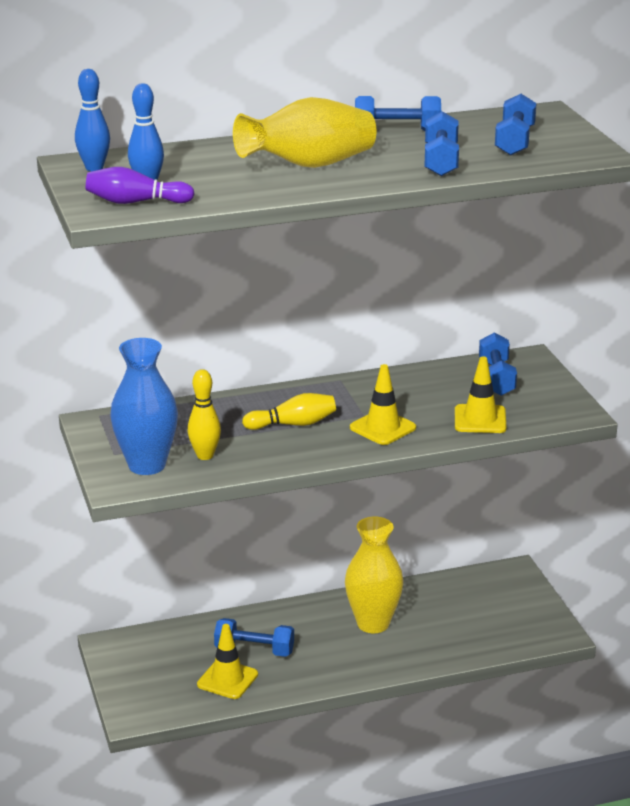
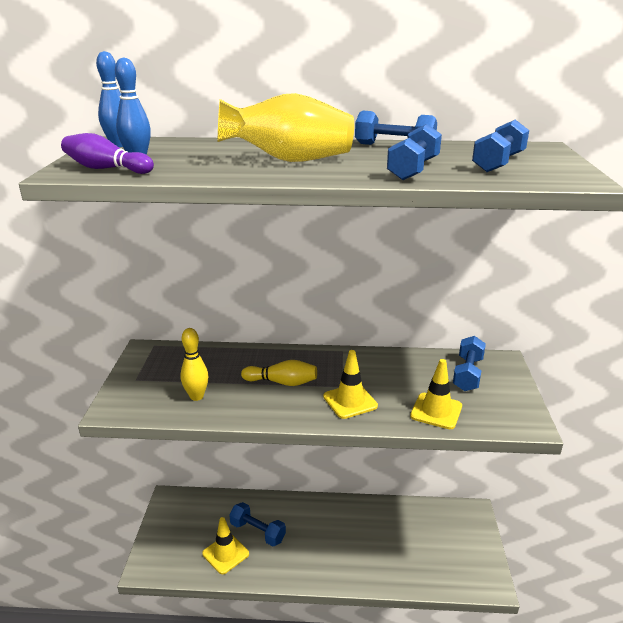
camera: 20 degrees right, 0 degrees up
blue vase [110,338,178,475] -> none
yellow vase [345,517,403,633] -> none

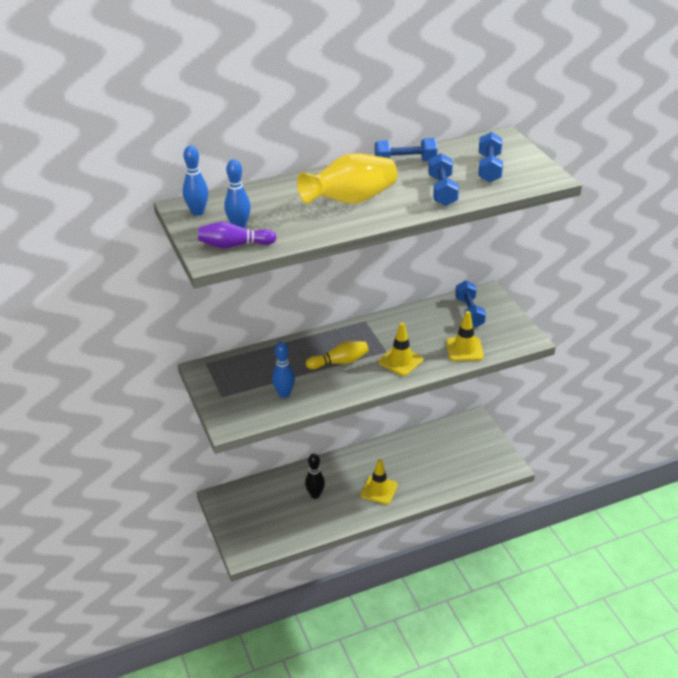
camera: 25 degrees left, 10 degrees up
yellow bowling pin [180,328,209,401] -> blue bowling pin [272,342,295,398]
yellow traffic cone [202,517,249,574] -> yellow traffic cone moved to [361,459,398,505]
blue dumbbell [229,502,286,546] -> black bowling pin [305,453,325,499]

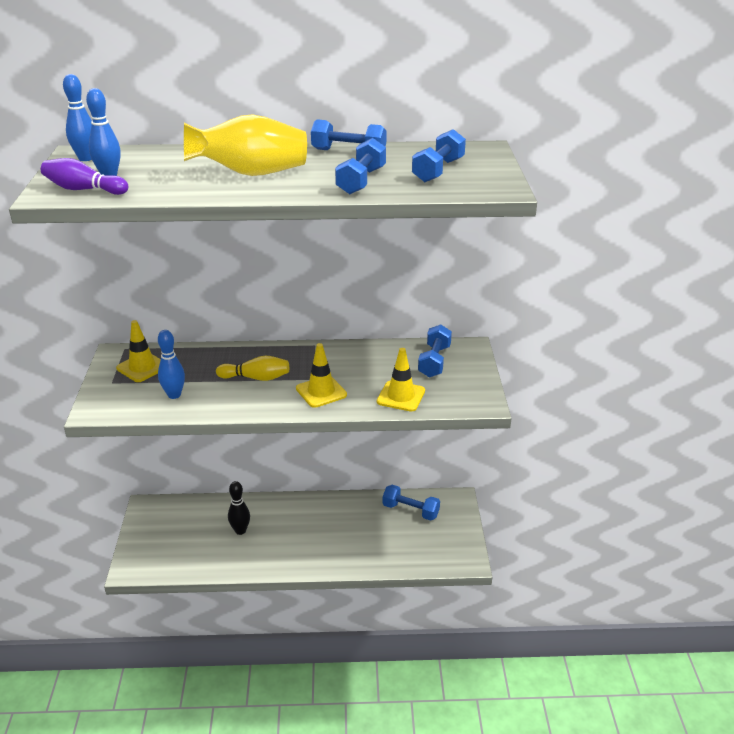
camera: 20 degrees right, 5 degrees down
yellow traffic cone [361,459,398,505] -> yellow traffic cone moved to [116,320,161,382]
none -> blue dumbbell [383,485,440,521]

